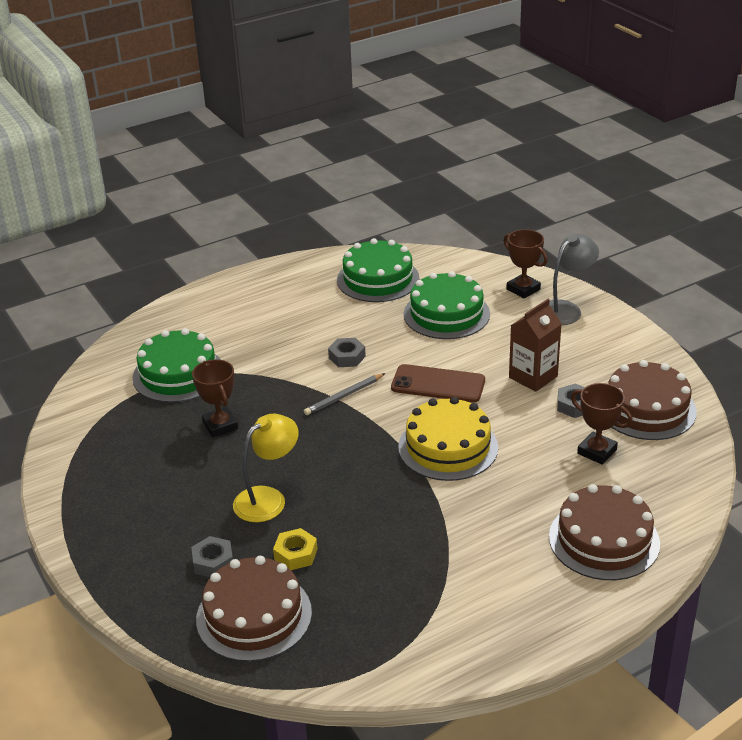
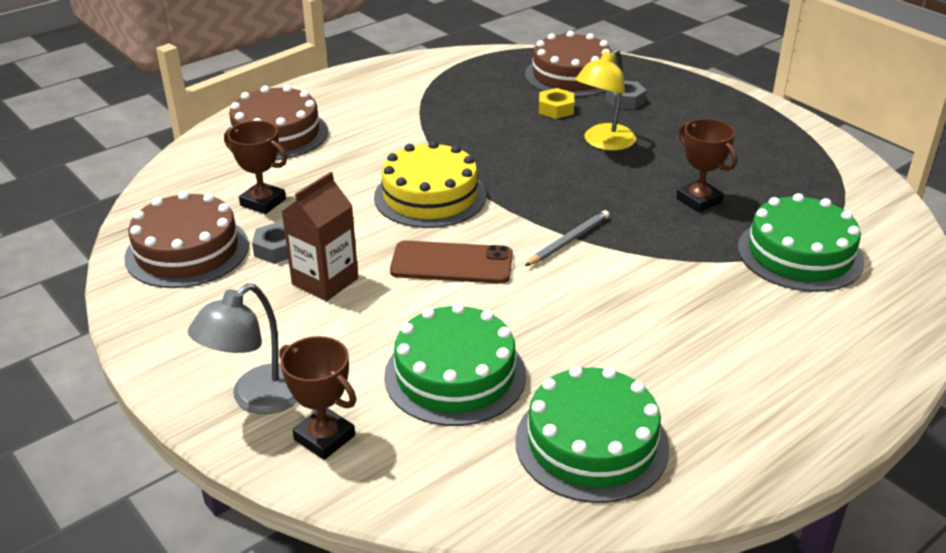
camera: 170 degrees right, 0 degrees up
grey nut [328,338,366,367] -> none

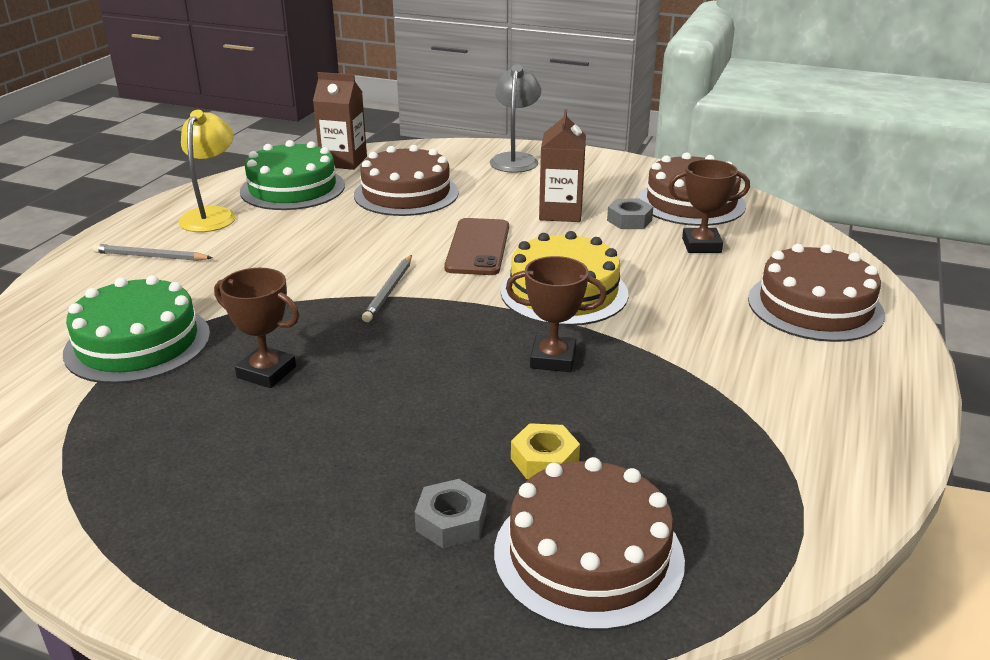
camera: 150 degrees right, 5 degrees down
brown trophy [280,336,356,460] -> brown trophy moved to [506,256,606,372]
green cake [384,303,526,426] -> brown cake [354,145,459,216]
brown phone [390,240,513,284] -> brown phone turned 60 degrees counterclockwise [444,218,509,275]
yellow lamp [575,49,636,151] -> yellow lamp moved to [179,110,236,232]
none -> grey pencil [92,244,212,261]
none -> brown carton [313,72,367,170]

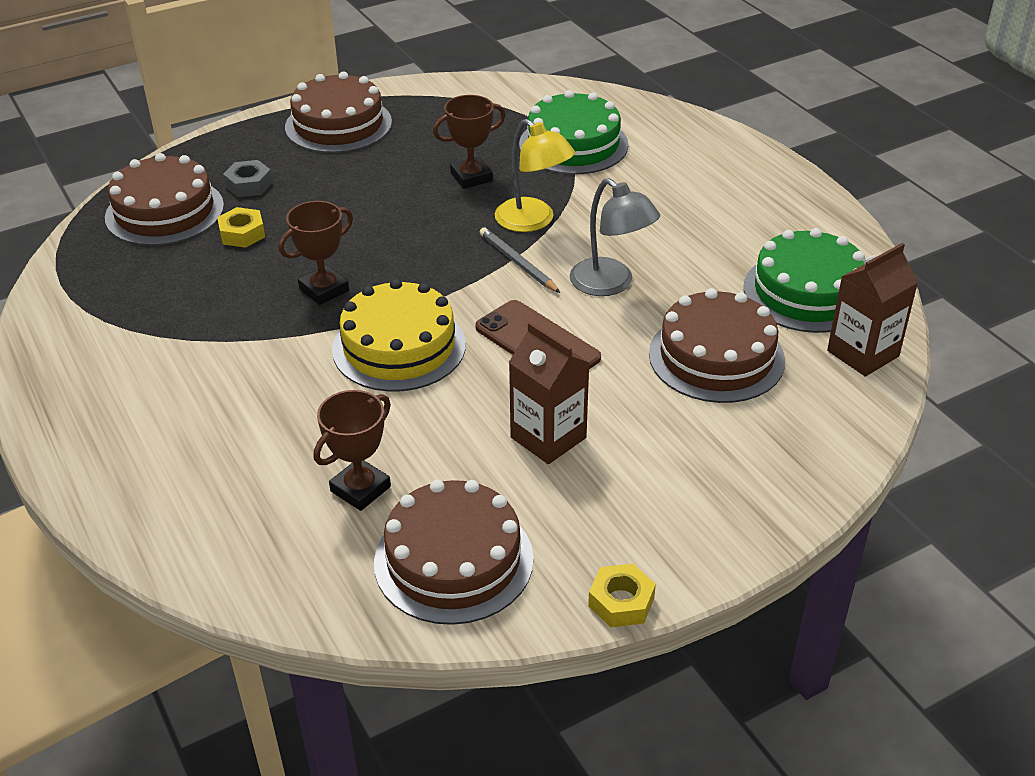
camera: 130 degrees right, 10 degrees up
grey pencil [92,244,212,261] -> none
yellow lamp [179,110,236,232] -> yellow lamp moved to [495,119,575,232]
grey lamp [490,64,541,173] -> grey lamp moved to [570,178,660,296]
grey nut [607,199,653,229] -> none
brown cake [748,244,885,342] -> brown cake moved to [285,72,392,153]
none -> yellow nut [588,564,656,627]

